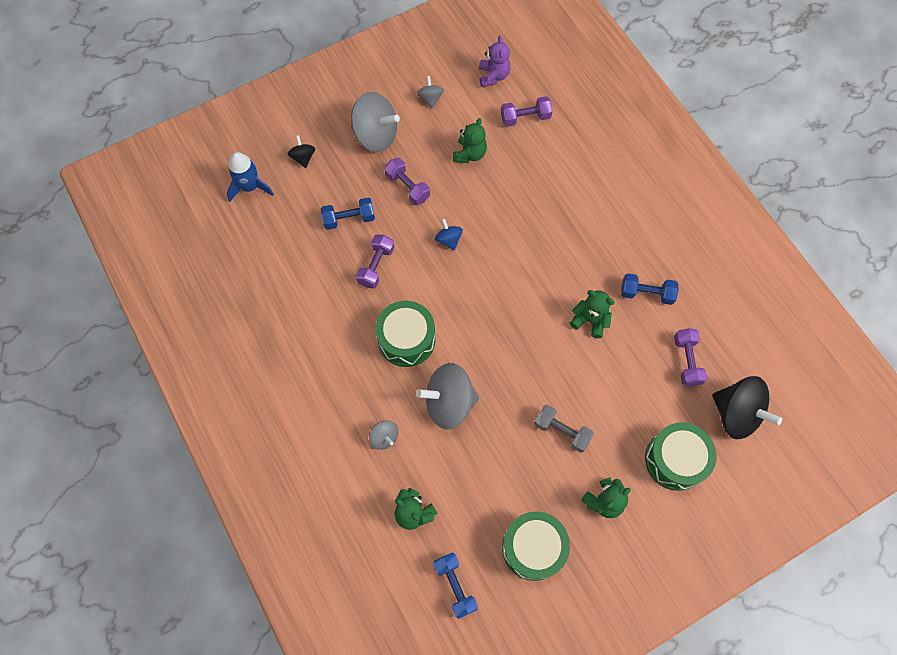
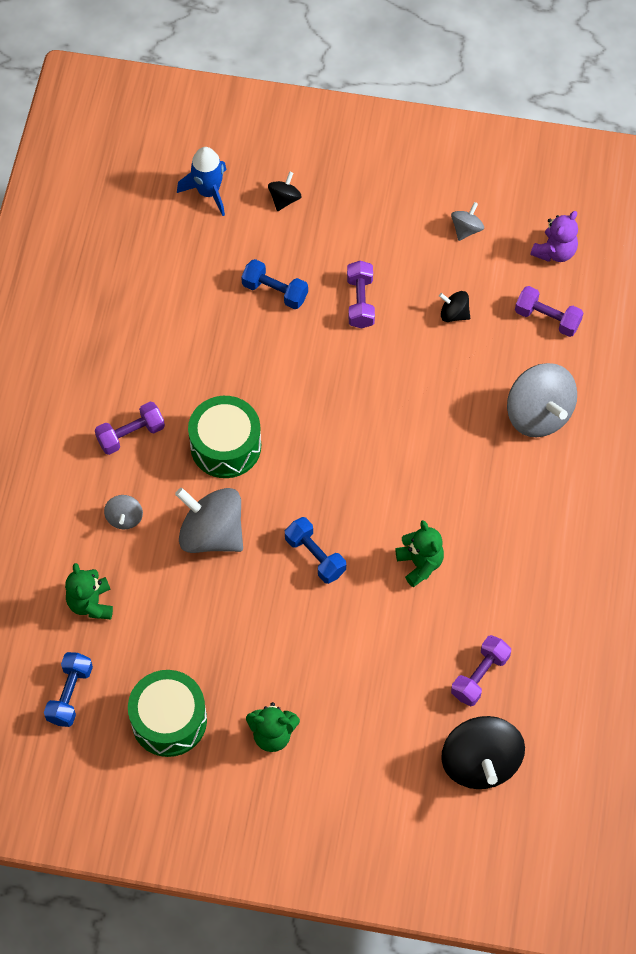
camera: 40 degrees right, 5 degrees down
grey spinning top [351,92,400,152] -> grey spinning top moved to [507,363,577,437]
purple dumbbell [356,234,395,289] -> purple dumbbell moved to [95,402,165,455]
blue spinning top [435,218,463,251] -> none
green teddy bear [453,118,487,163] -> black spinning top [439,291,470,322]
grey dumbbell [534,405,594,453] -> none
blue dumbbell [621,273,679,305] -> blue dumbbell moved to [285,517,346,584]
green drum [645,422,717,491] -> none

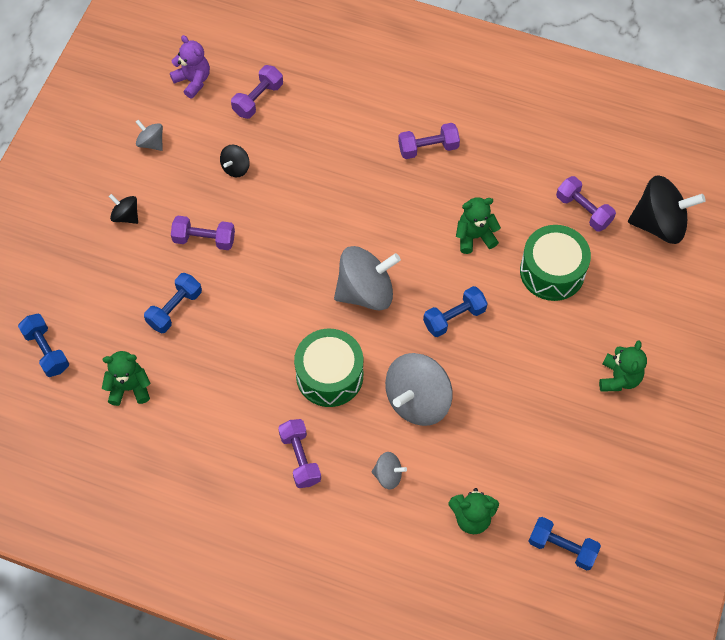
camera: 80 degrees left, 0 degrees up
green drum [128,670,207,757] -> green drum moved to [520,225,591,301]
blue rocket [177,147,227,216] -> blue dumbbell [18,314,69,377]
black spinning top [268,171,302,211] -> black spinning top moved to [109,194,138,224]
grey spinning top [507,363,577,437] -> grey spinning top moved to [334,246,401,311]
none -> green teddy bear [102,351,151,406]
none -> purple dumbbell [398,123,460,159]

